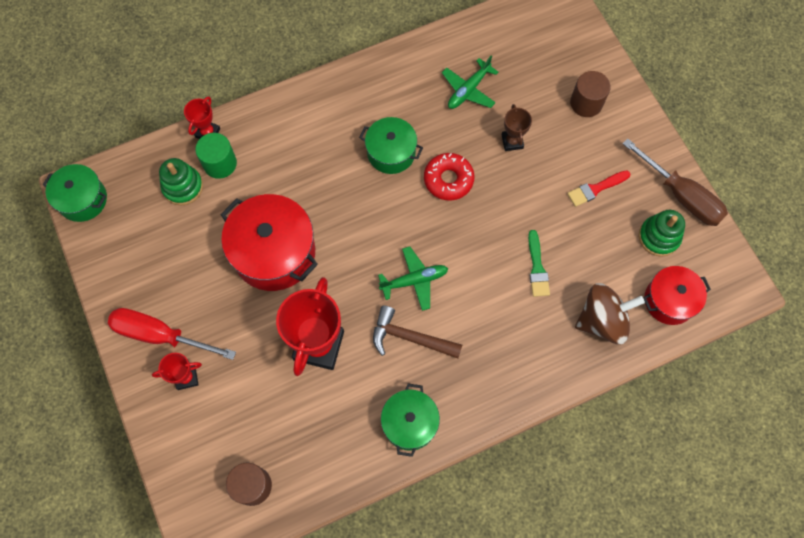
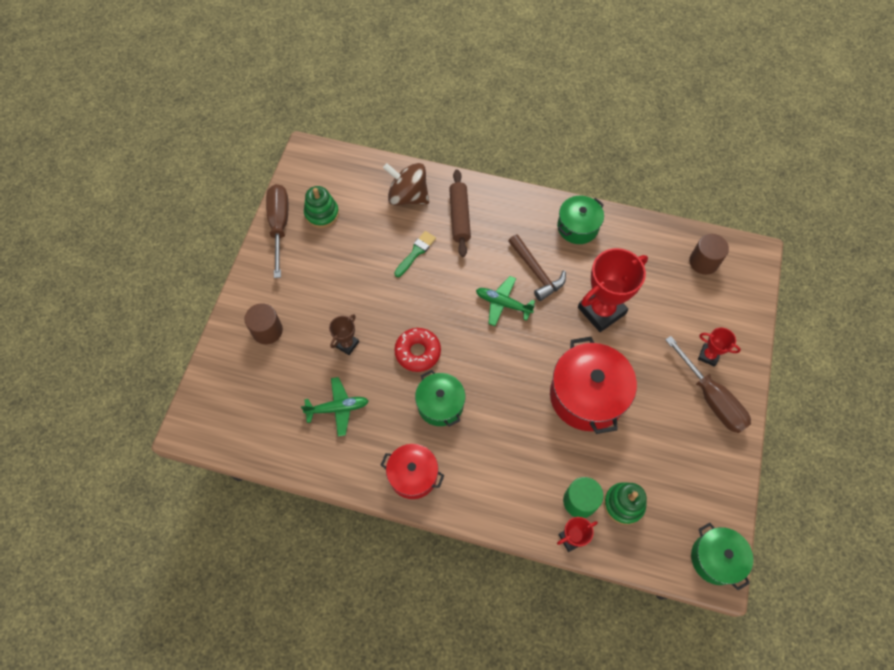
camera: 140 degrees left, 5 degrees down
red screwdriver [108,308,236,360] -> brown screwdriver [665,336,751,433]
red brush [567,170,630,207] -> none
red pot [643,266,711,325] -> red pot moved to [381,444,444,499]
none -> brown rolling pin [449,170,471,257]

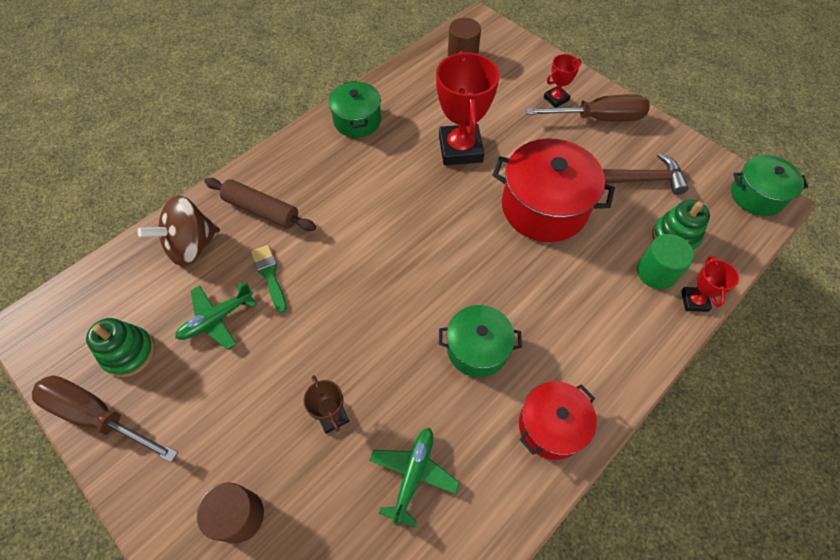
camera: 60 degrees left, 5 degrees down
red donut [394,328,441,372] -> none
green plane [476,276,535,326] -> green plane moved to [175,282,257,349]
brown hammer [509,234,566,301] -> brown hammer moved to [603,153,689,195]

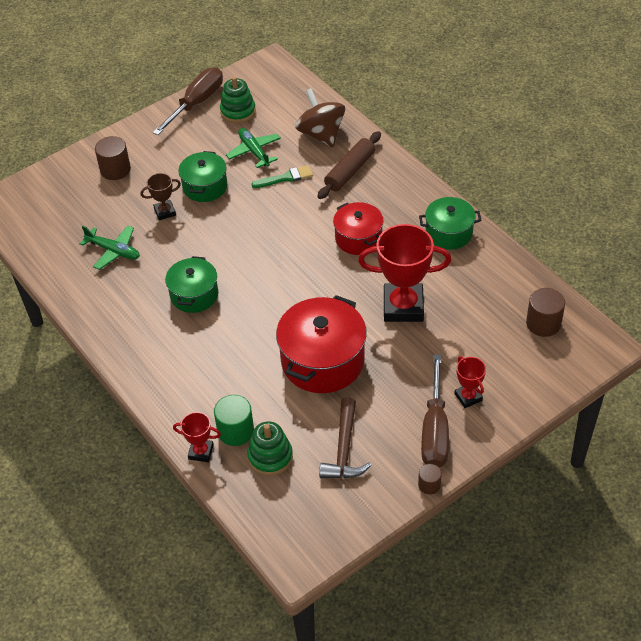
camera: 100 degrees right, 10 degrees down
red pot [519,381,597,460] -> red pot moved to [333,202,384,255]
green pot [731,155,808,216] -> green pot moved to [179,151,227,202]
none -> brown cylinder [418,464,442,495]

